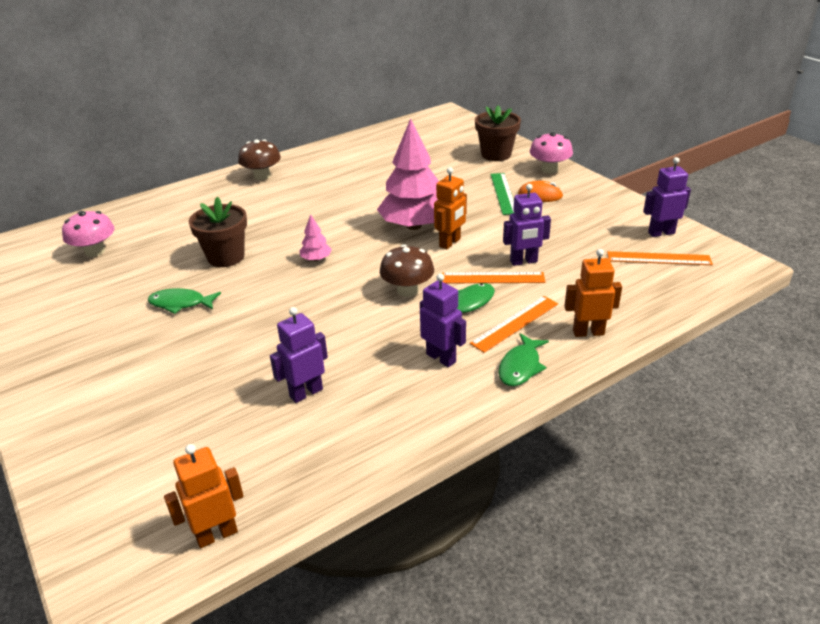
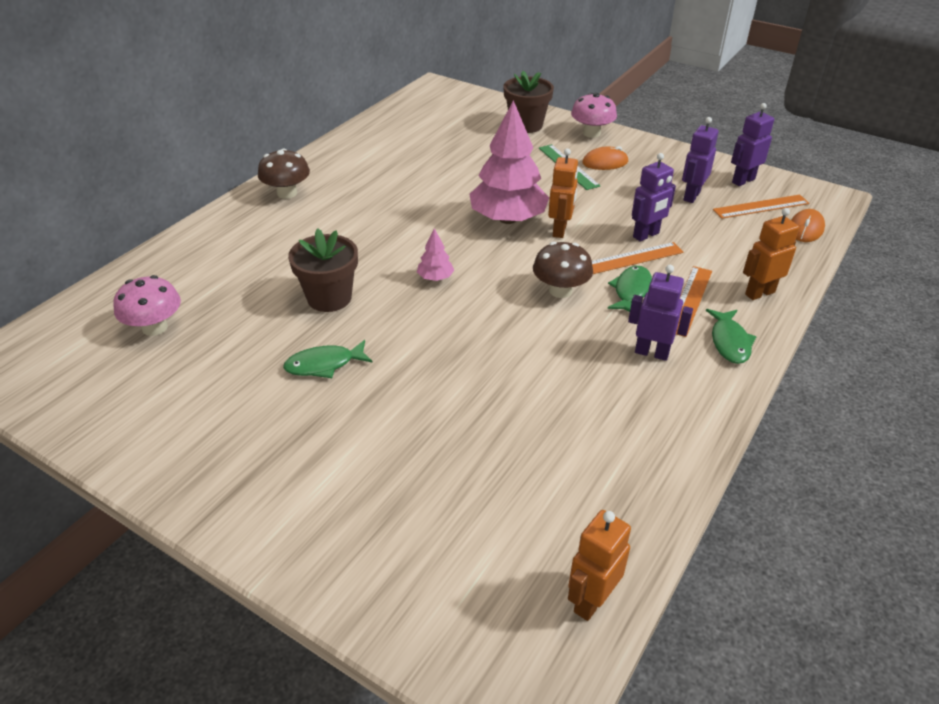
camera: 25 degrees left, 5 degrees up
purple robot [270,307,328,403] -> purple robot moved to [682,117,719,203]
none -> orange mouse [791,209,825,242]

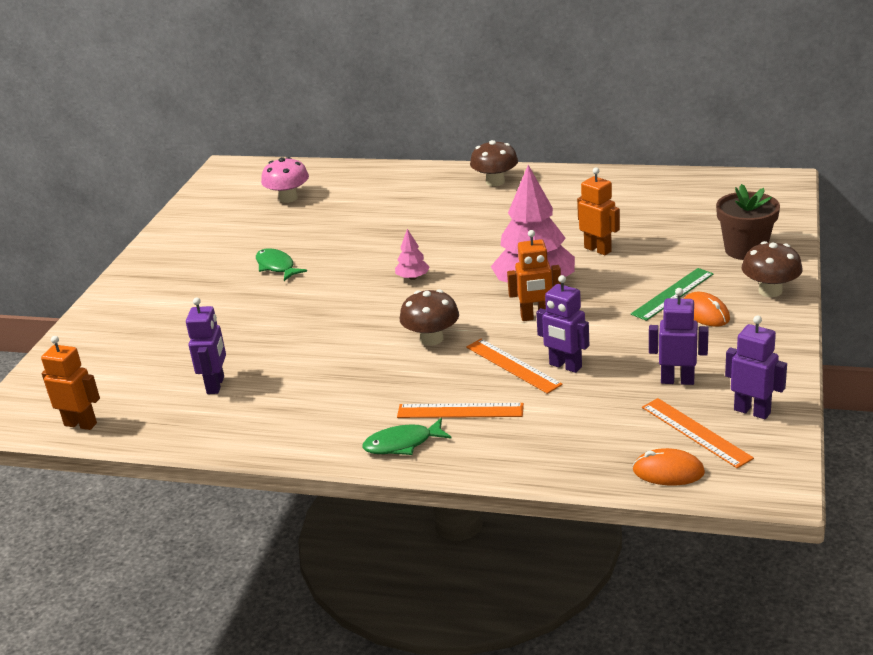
camera: 75 degrees right, 10 degrees down
brown flower pot [288,228,358,312] -> none
pink mushroom [571,93,617,138] -> brown mushroom [742,241,803,297]
green fish [608,266,652,312] -> none
purple robot [628,265,693,361] -> purple robot moved to [186,297,226,394]
orange robot [743,208,799,300] -> orange robot moved to [577,167,620,255]

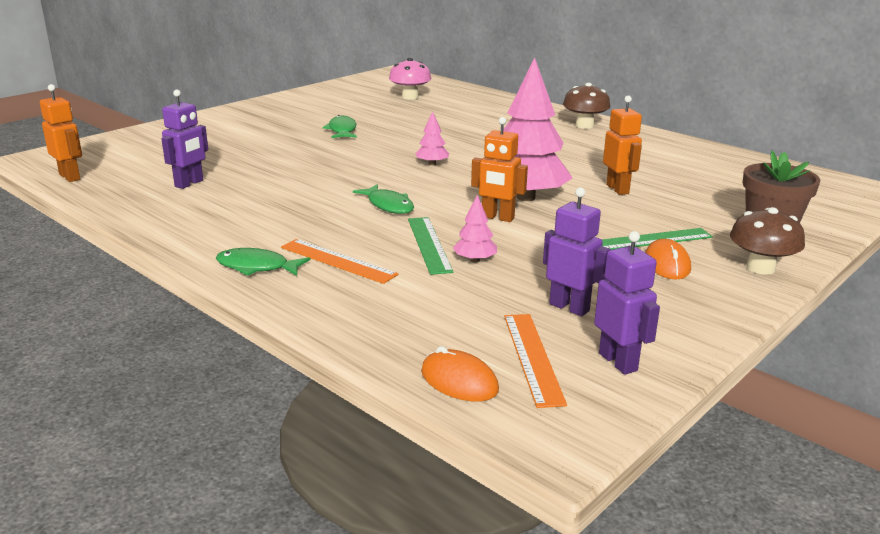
camera: 25 degrees right, 5 degrees down
brown mushroom [400,289,459,346] -> green fish [353,184,414,214]
orange ruler [466,339,563,394] -> green ruler [408,217,453,275]
purple robot [536,275,589,373] -> pink tree [453,195,497,262]

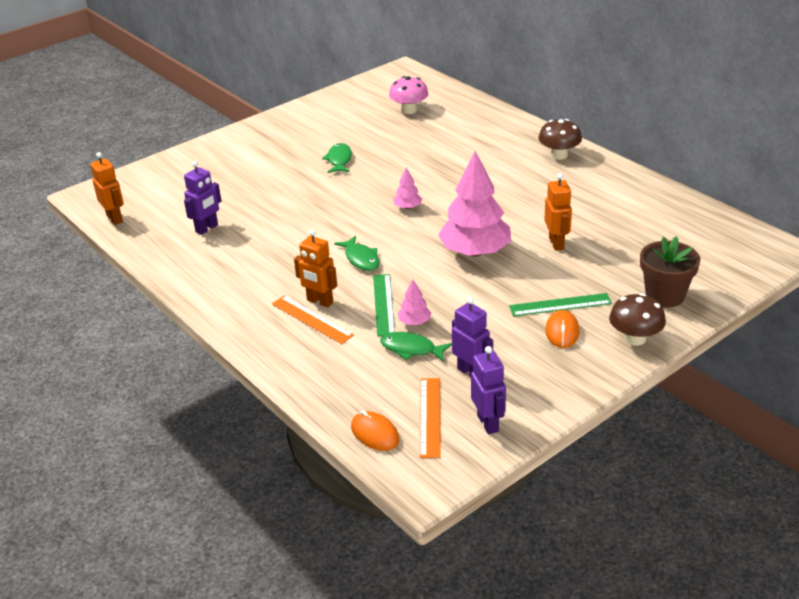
camera: 10 degrees right, 10 degrees up
green fish [216,248,310,276] -> green fish moved to [380,332,452,361]
orange robot [471,117,528,222] -> orange robot moved to [294,230,337,307]

